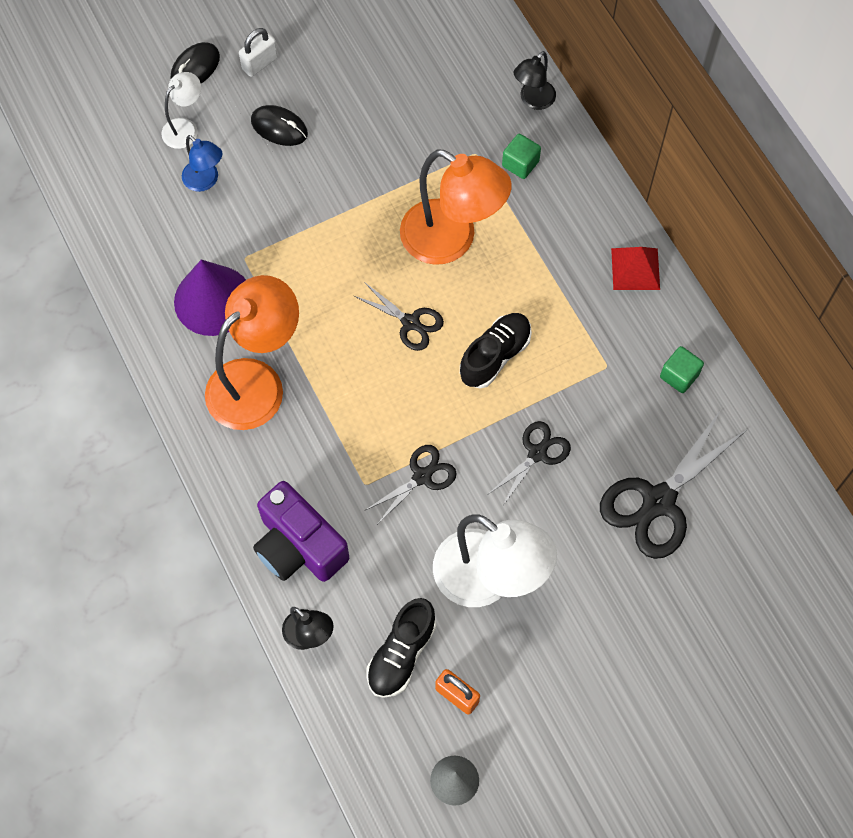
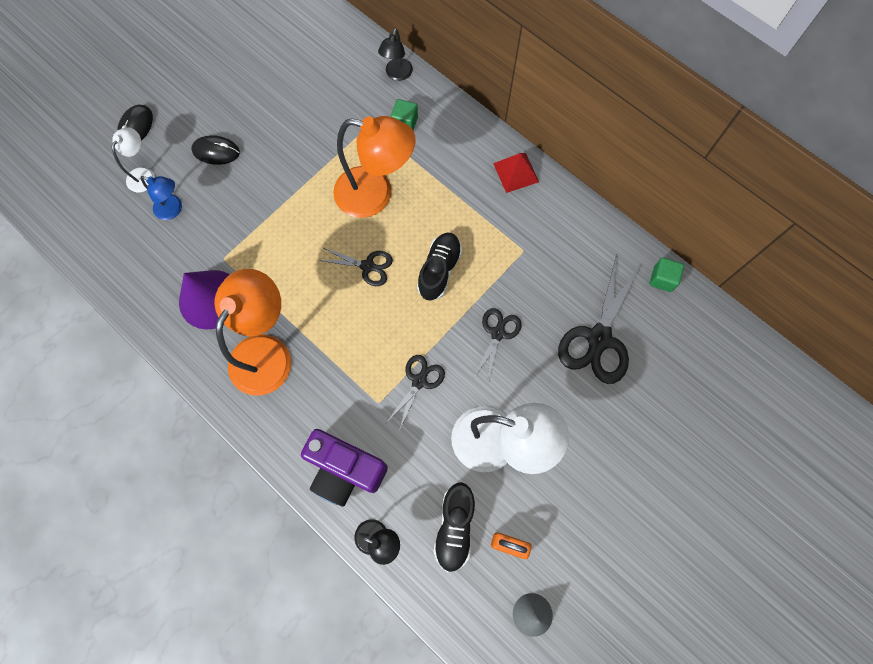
camera: 20 degrees left, 5 degrees up
white padlock [239,28,278,77] -> none
green cube [660,346,704,393] -> green cube moved to [650,258,684,292]

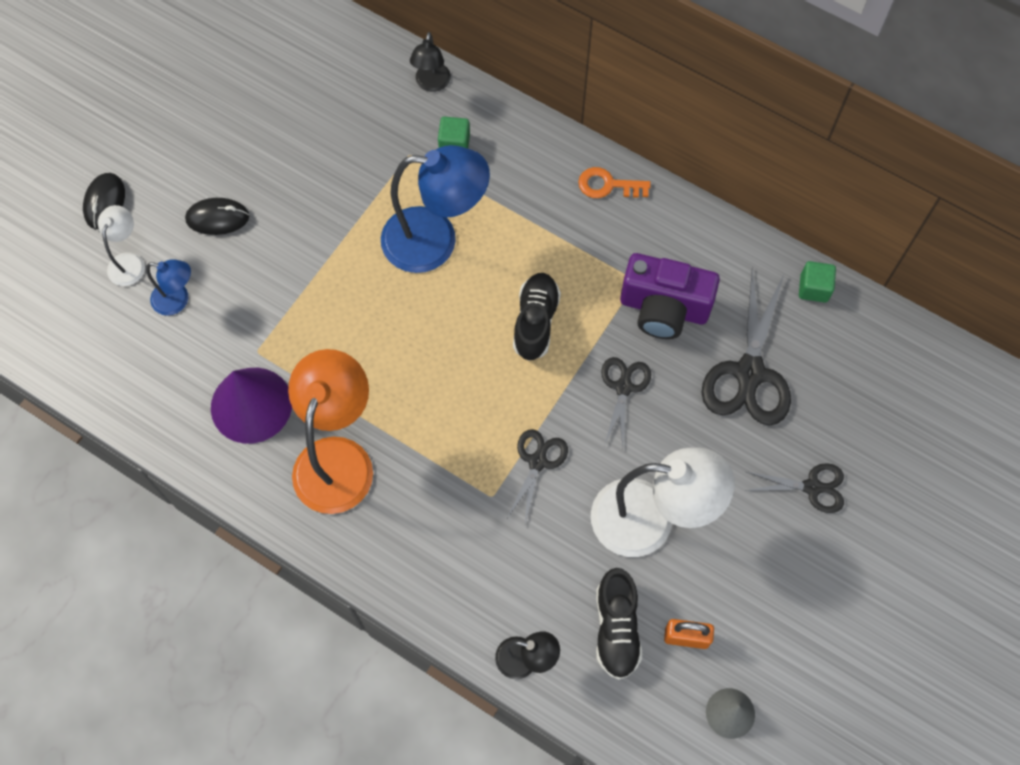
camera: 10 degrees left, 5 degrees down
purple camera [301,429,388,507] -> purple camera moved to [620,253,720,339]
black scissors [318,247,393,286] -> black scissors moved to [745,463,844,513]
orange lamp [333,116,416,218] -> blue lamp [381,145,490,273]
red pyramid [493,153,539,193] -> orange key [578,167,651,198]

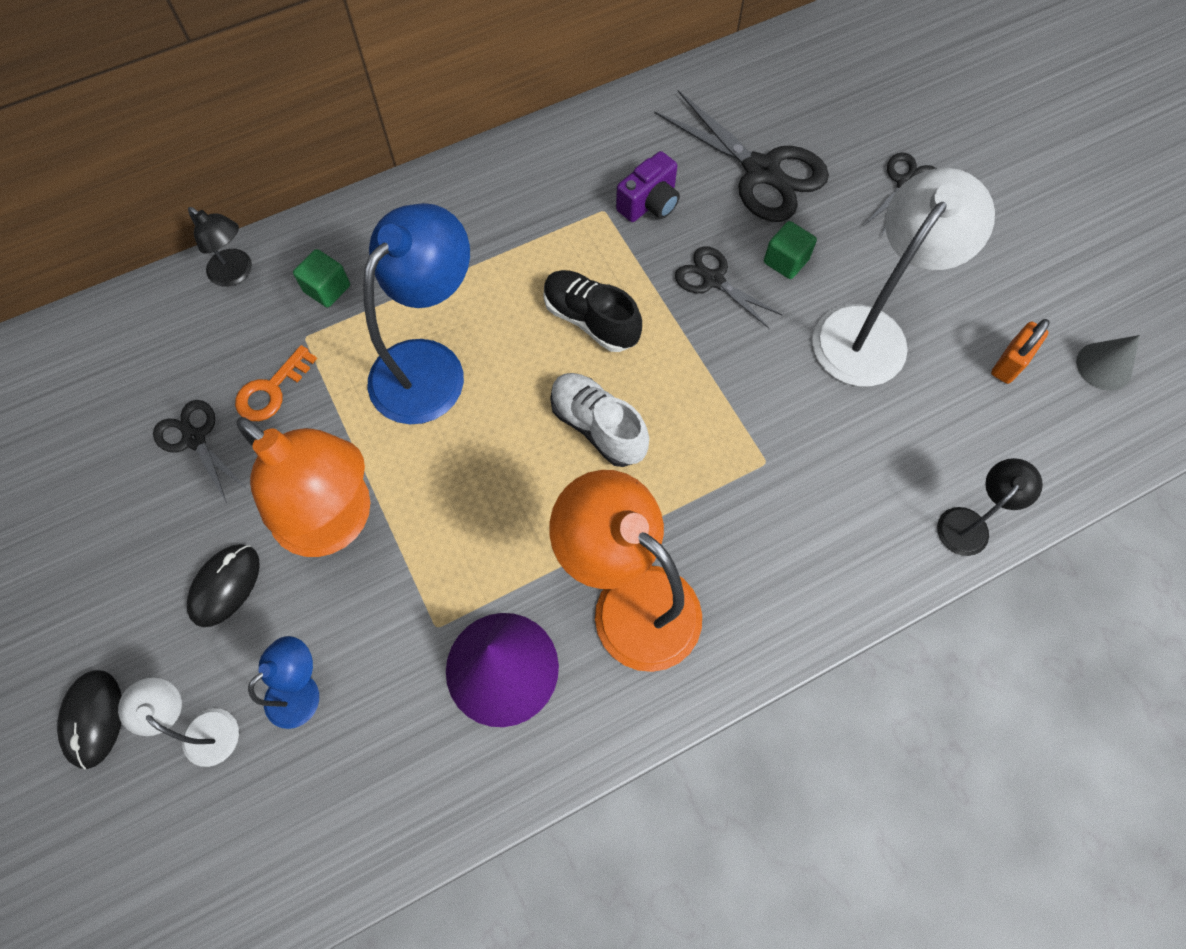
camera: 60 degrees left, 0 degrees up
black mouse [83,173,125,229] -> black mouse turned 45 degrees clockwise [57,670,122,769]
black scissors [506,429,568,524] -> black scissors moved to [153,400,247,504]
orange key [578,167,651,198] -> orange key moved to [235,345,317,421]
black shoe [596,568,642,680] -> none
purple camera [620,253,720,339] -> purple camera [616,151,680,222], size x0.62
green cube [799,261,836,303] -> green cube moved to [764,221,817,279]
none -> orange lamp [236,417,371,557]
none -> white shoe [550,373,649,467]

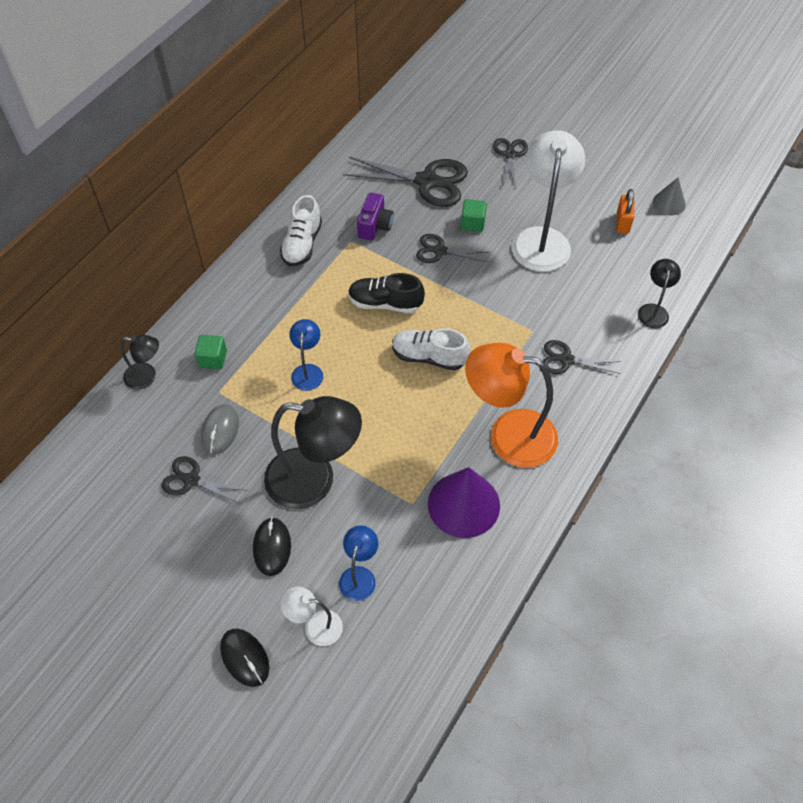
camera: 30 degrees left, 10 degrees down
orange key [235,345,317,421] -> grey mouse [201,404,239,455]
orange lamp [236,417,371,557] -> black lamp [264,396,362,509]
blue lamp [363,203,470,424] -> blue lamp [289,319,323,391], size x0.50
none -> white shoe [280,195,322,266]
none -> black scissors [543,340,621,374]

